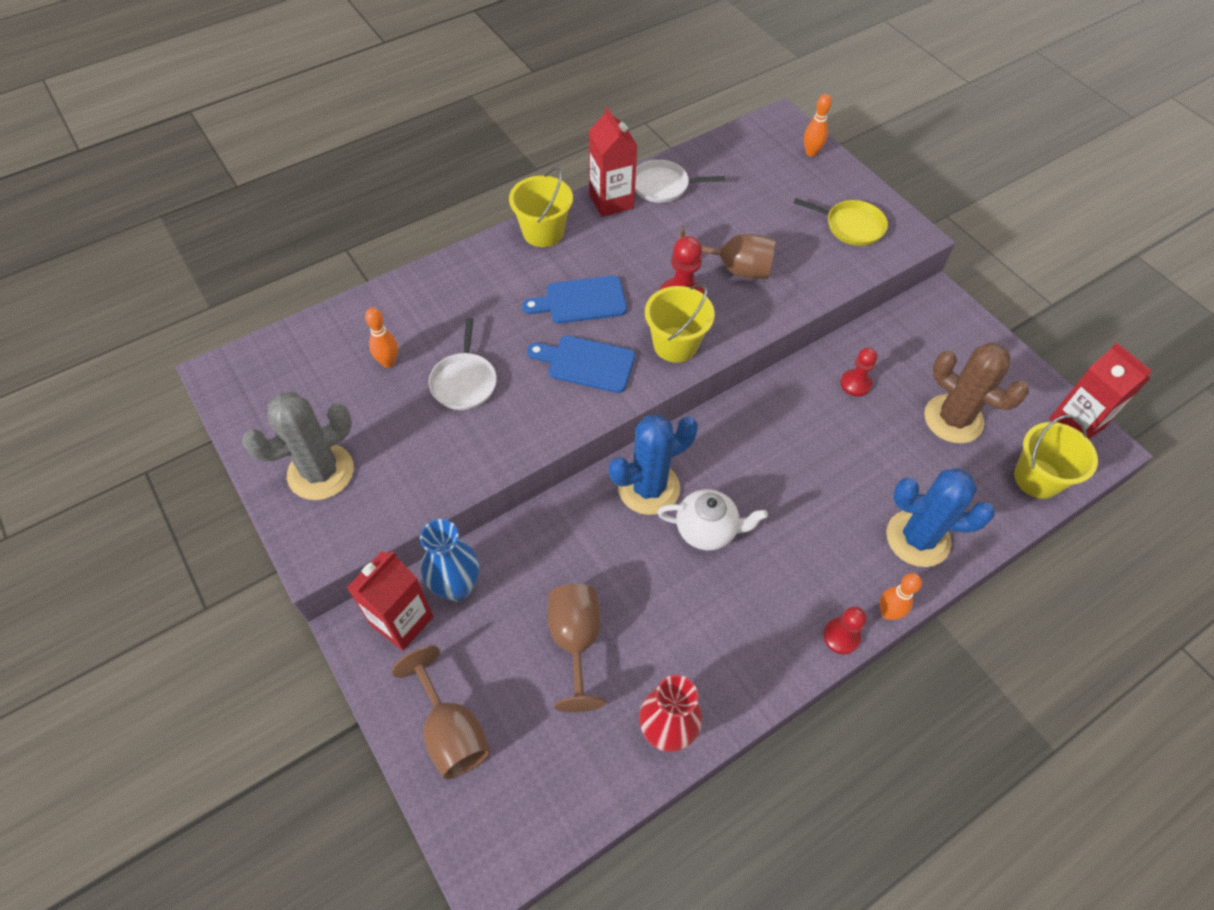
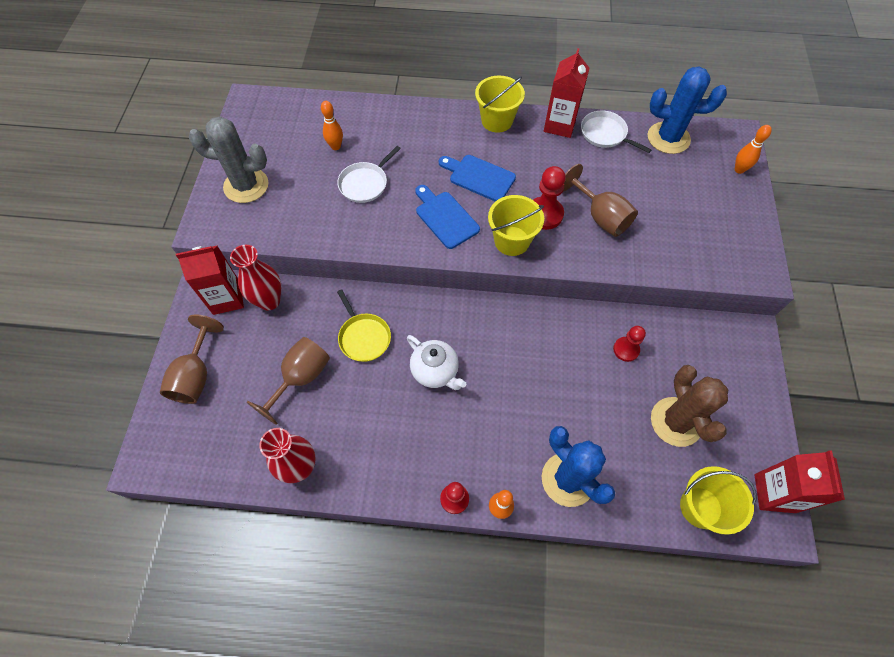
camera: 40 degrees right, 5 degrees up
blue vase [420,519,479,602] -> red vase [230,245,281,311]
blue cactus [609,415,698,515] -> blue cactus moved to [648,67,727,154]
yellow pan [794,198,888,246] -> yellow pan moved to [337,289,391,362]

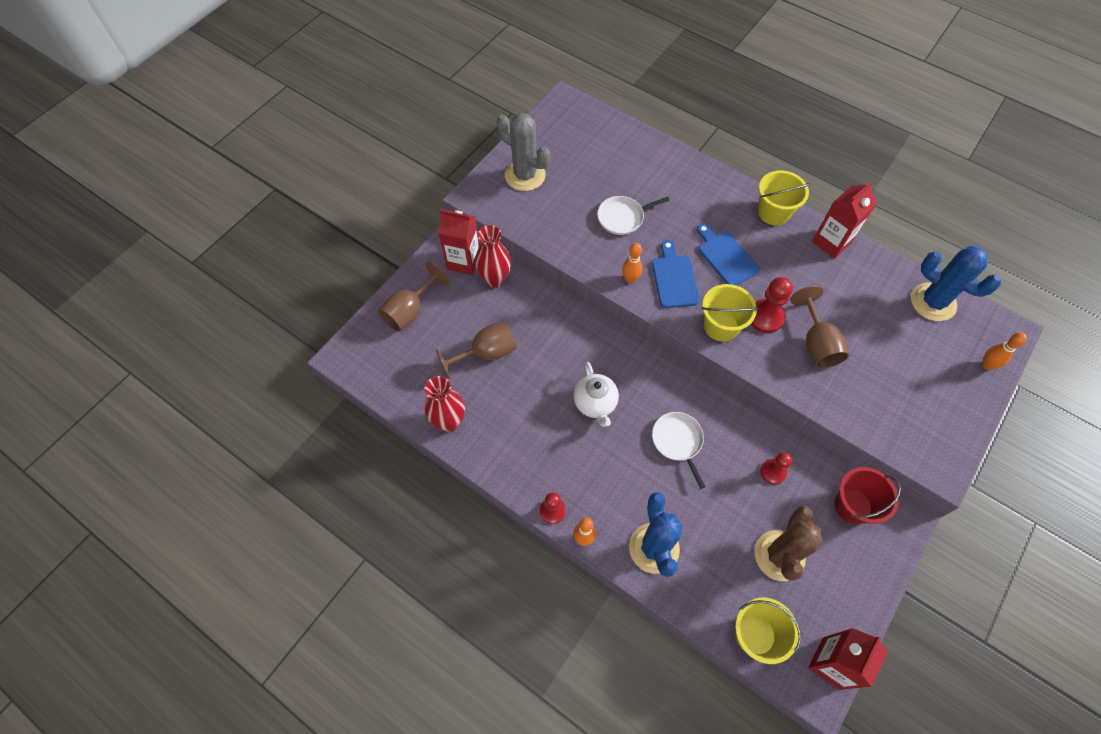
camera: 30 degrees right, 0 degrees up
orange bowling pin [321,101,343,150] -> orange bowling pin moved to [622,243,642,283]
yellow pan [337,289,391,362] -> none
white pan [581,110,652,153] -> white pan moved to [652,412,705,489]
none -> red bucket [835,467,901,524]

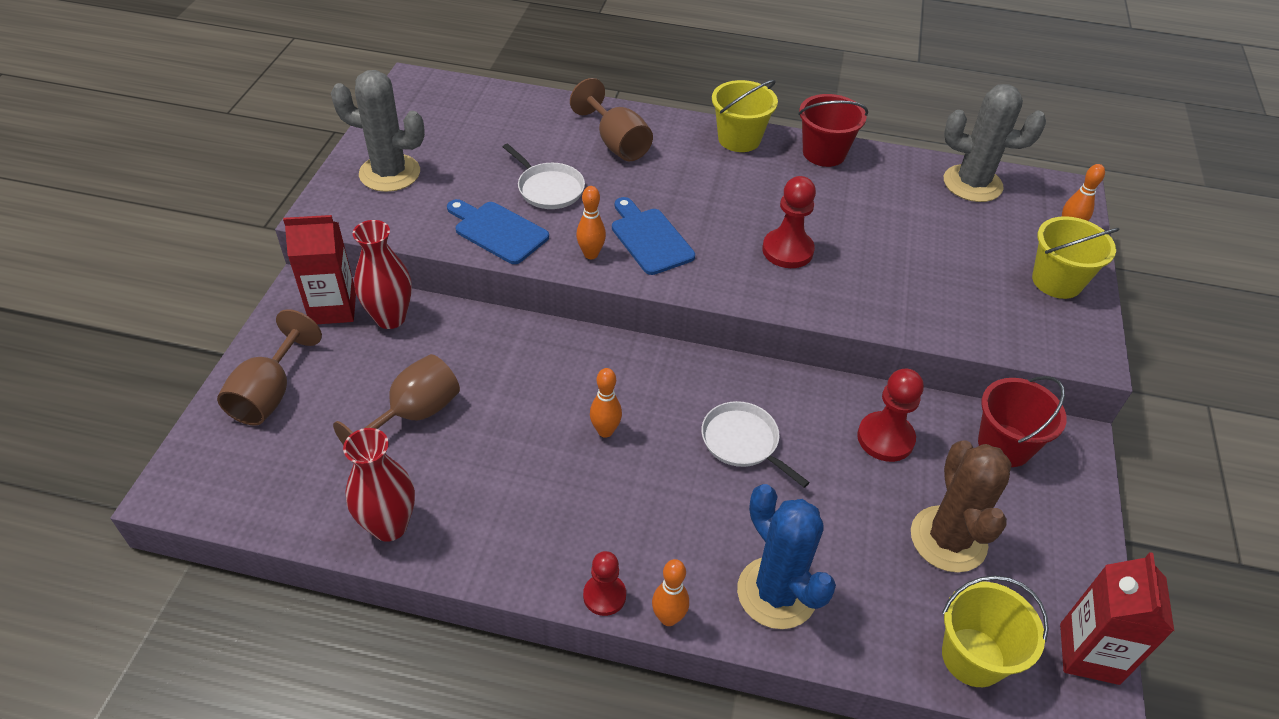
camera: 25 degrees left, 15 degrees down
white teapot [574,362,619,427] -> orange bowling pin [590,368,622,438]
white pan [597,196,670,235] -> white pan turned 90 degrees counterclockwise [503,144,585,209]
blue cutting board [697,223,760,286] -> blue cutting board moved to [447,199,549,264]
yellow bucket [701,284,759,342] -> yellow bucket moved to [1032,216,1120,299]
red pawn [760,452,792,485] -> red pawn [857,369,924,462], size x1.51
brown goblet [790,286,849,368] -> brown goblet moved to [570,78,653,161]
red carton [812,181,877,259] -> red bucket [798,94,868,167]
blue cactus [911,246,1001,321] -> grey cactus [944,84,1046,202]

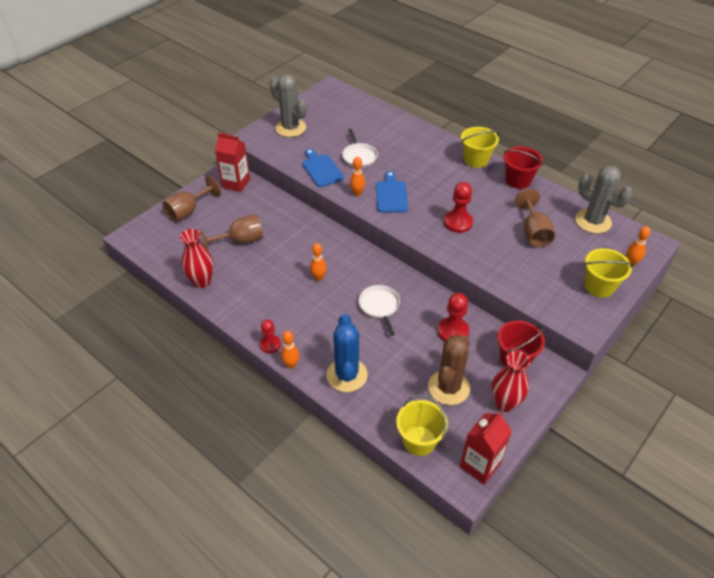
camera: 30 degrees right, 0 degrees up
red vase [352,220,412,329] -> red vase moved to [492,351,530,412]
brown goblet [570,78,653,161] -> brown goblet moved to [515,189,555,247]

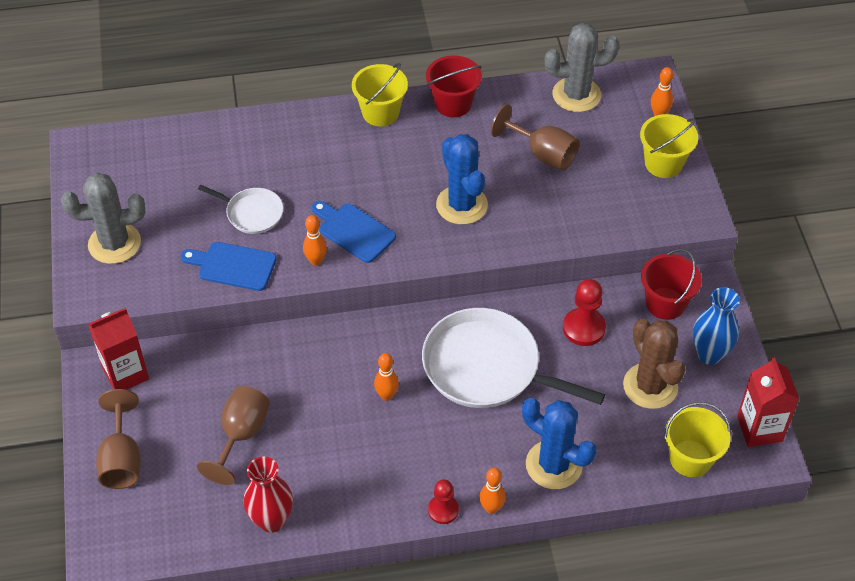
camera: 50 degrees left, 5 degrees up
white pan [359,285,400,336] -> white pan [422,308,605,408], size x1.96
red pawn [444,182,473,233] -> blue cactus [436,134,488,225]
red vase [492,351,530,412] -> blue vase [693,287,740,365]

